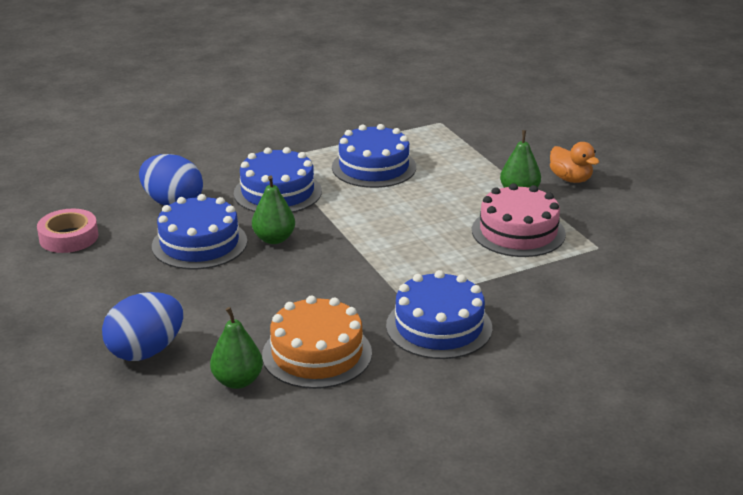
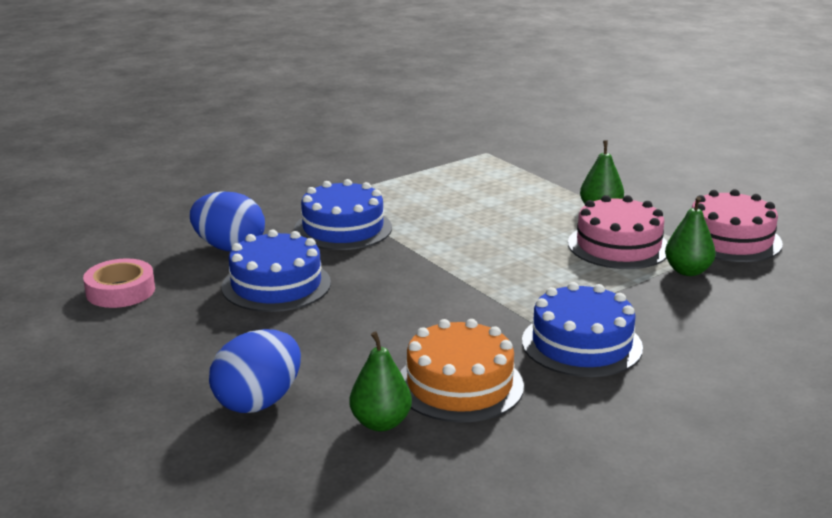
camera: 10 degrees left, 5 degrees down
green pear [252,175,295,244] -> green pear moved to [665,197,716,276]
blue cake [332,124,416,188] -> none
orange duck [550,142,599,183] -> none
none -> pink cake [692,189,783,262]

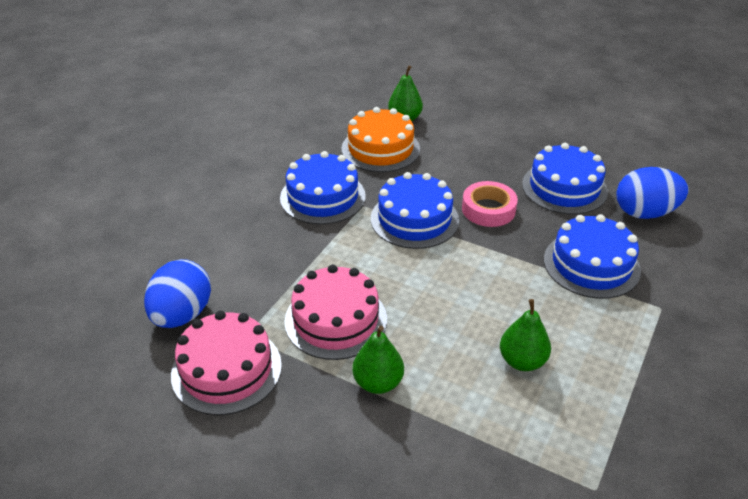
camera: 155 degrees right, 15 degrees up
pink tape [83,258,155,308] -> pink tape moved to [462,181,518,227]
blue egg [209,329,301,413] -> blue egg moved to [144,259,211,328]
green pear [665,197,716,276] -> green pear moved to [500,299,551,371]
none -> blue cake [371,172,459,249]

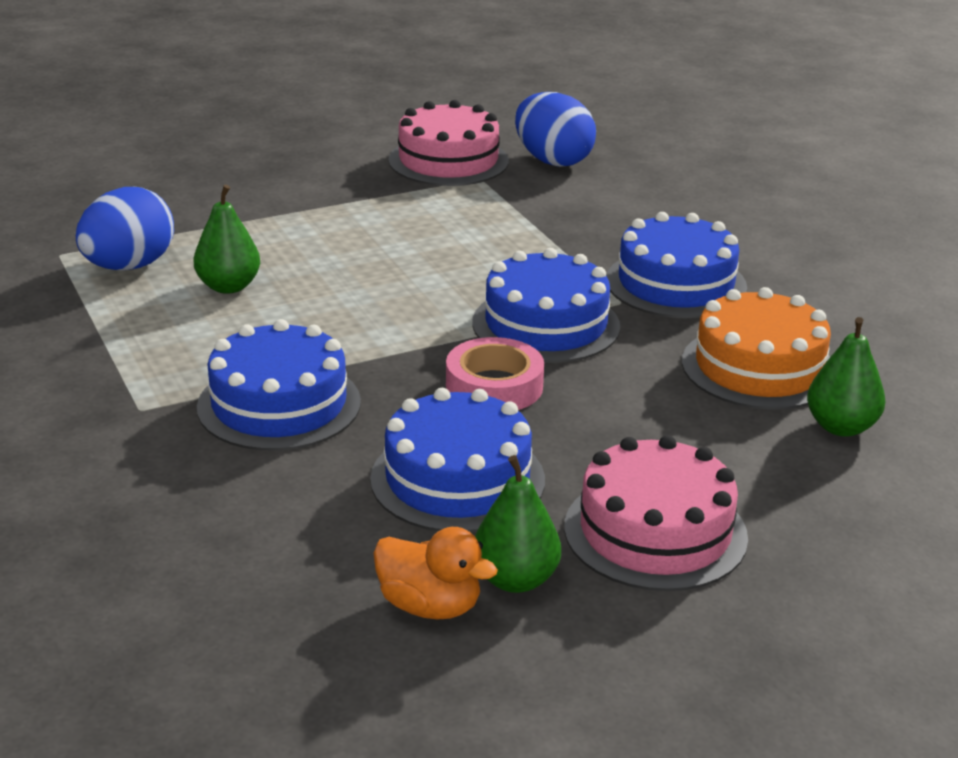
camera: 125 degrees right, 10 degrees down
pink cake [284,265,387,360] -> pink cake moved to [564,435,748,591]
green pear [352,326,404,394] -> green pear moved to [475,455,561,593]
blue egg [616,167,689,219] -> blue egg moved to [76,187,174,271]
none -> orange duck [373,527,498,620]

